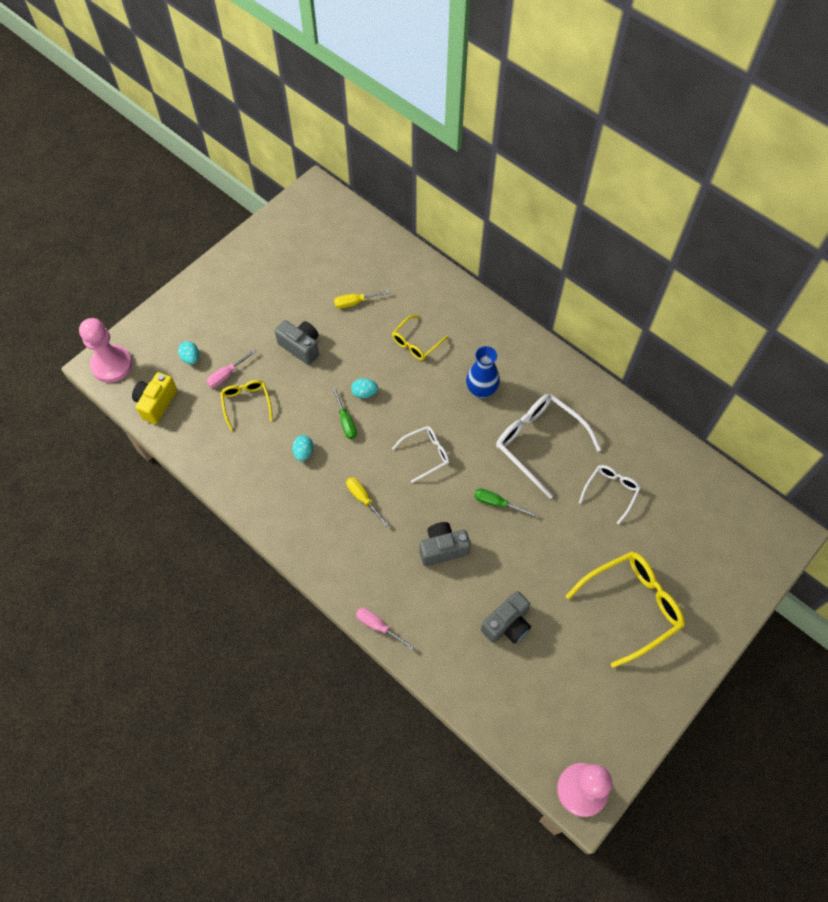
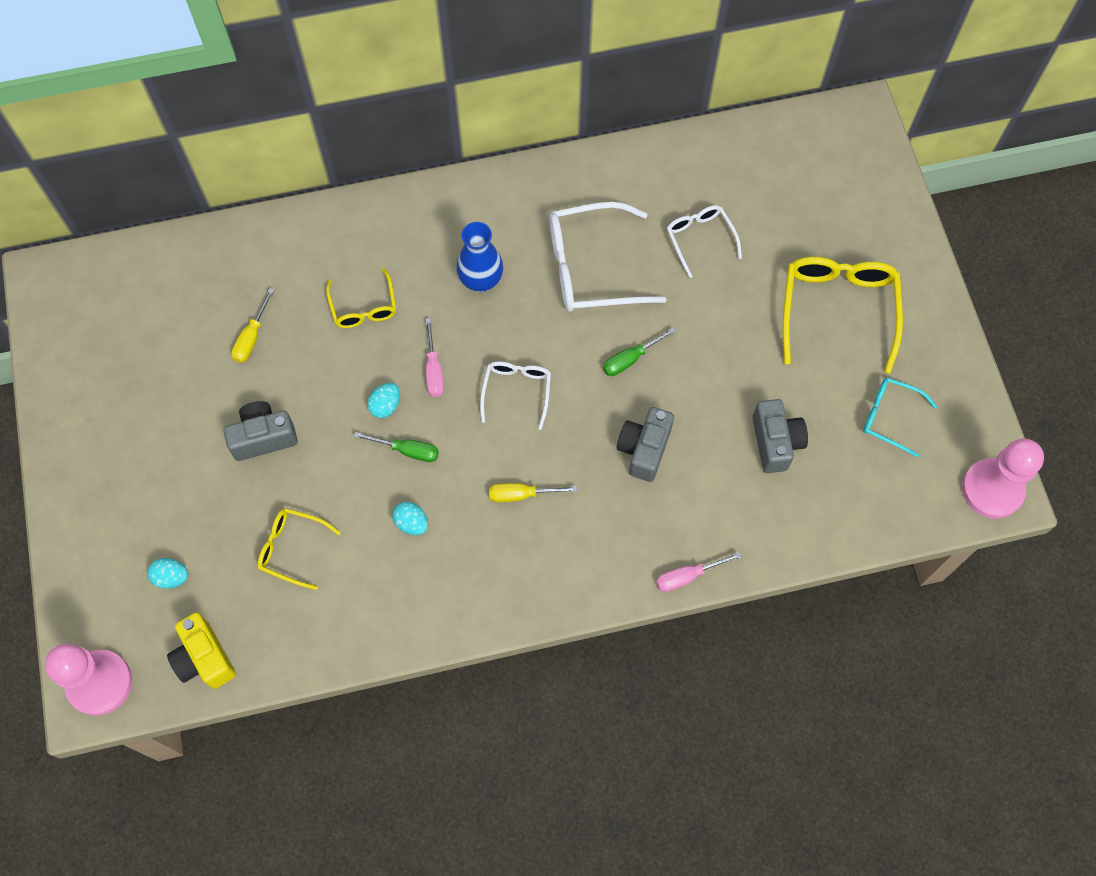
camera: 55 degrees left, 5 degrees up
pink screwdriver [206,350,256,388] -> pink screwdriver moved to [426,319,444,397]
none -> turquoise glasses [863,377,937,457]

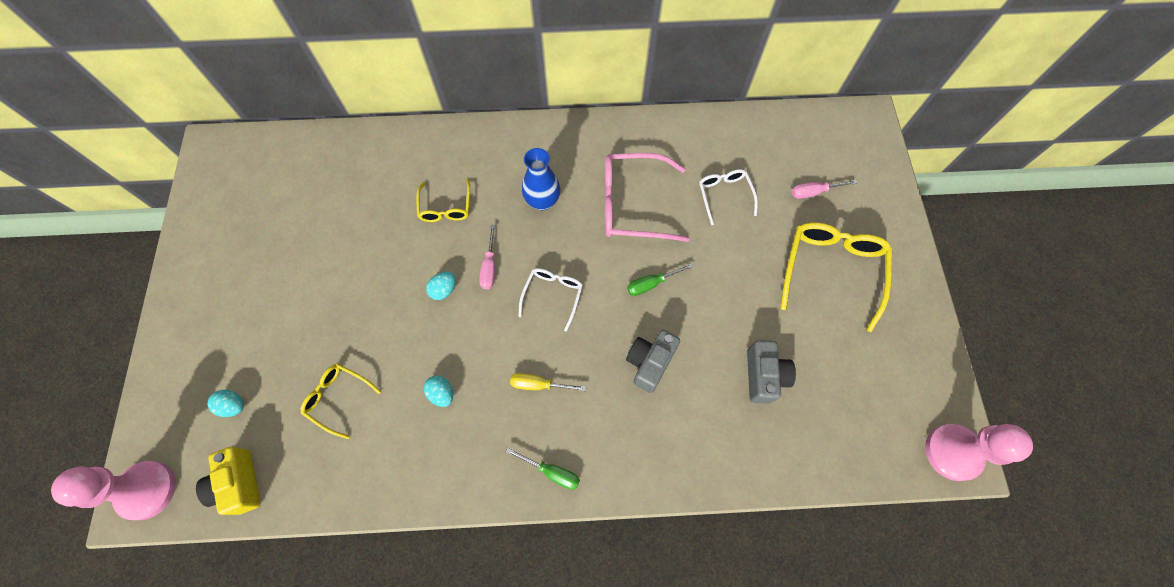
camera: 10 degrees right, 0 degrees up
grey camera [224,401,298,461] -> none
yellow screwdriver [232,288,274,363] -> none
green screwdriver [354,432,439,462] -> green screwdriver moved to [506,448,580,490]
white glasses [549,202,667,312] -> pink glasses [605,153,690,242]
pink screwdriver [656,552,742,592] -> pink screwdriver moved to [792,180,857,199]
turquoise glasses [863,377,937,457] -> none

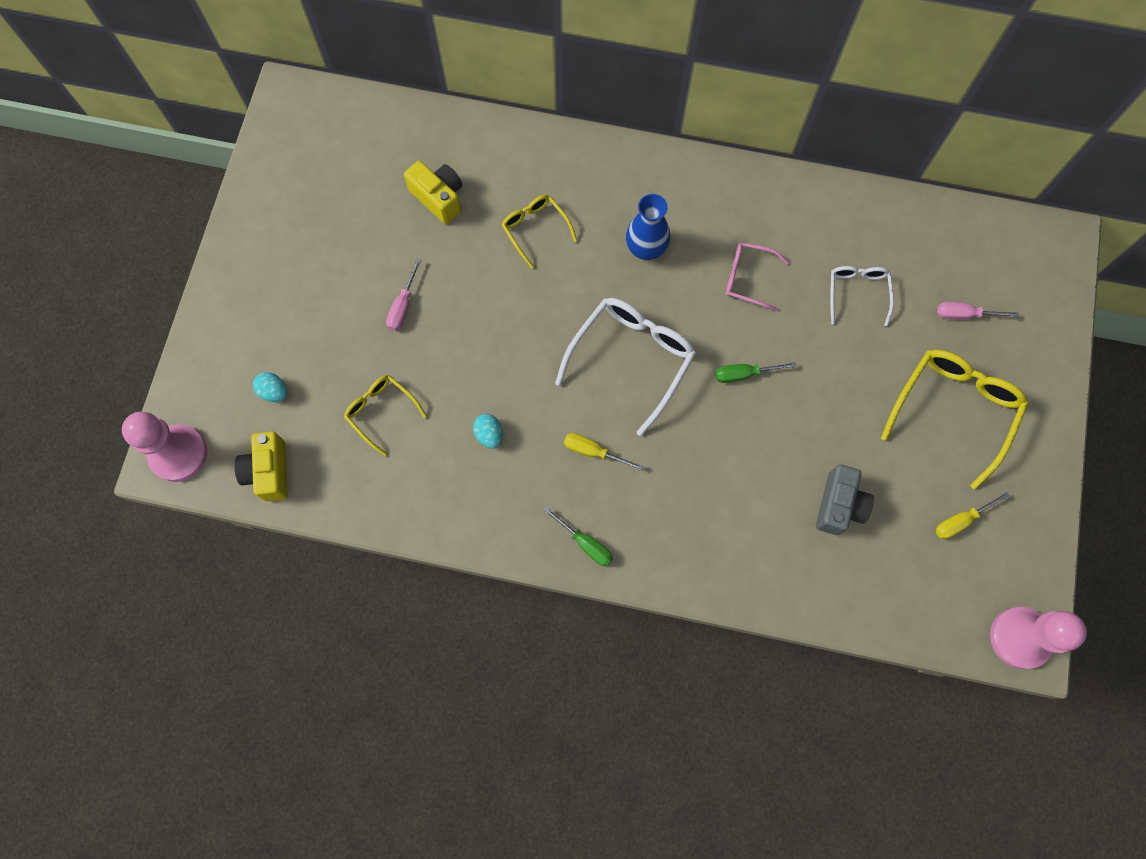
camera: 15 degrees right, 5 degrees up
yellow glasses [416,179,470,222] -> yellow glasses turned 135 degrees clockwise [502,195,577,269]
turquoise egg [426,272,456,300] -> none
pink screwdriver [479,225,495,290] -> pink screwdriver moved to [386,259,421,331]
white glasses [518,268,583,331] -> white glasses [555,298,696,436], size x1.77
pink glasses [605,153,690,242] -> pink glasses [726,242,789,311], size x0.56
grey camera [626,330,680,393] -> none
none -> yellow camera [404,161,463,224]
none -> yellow screwdriver [935,492,1010,539]

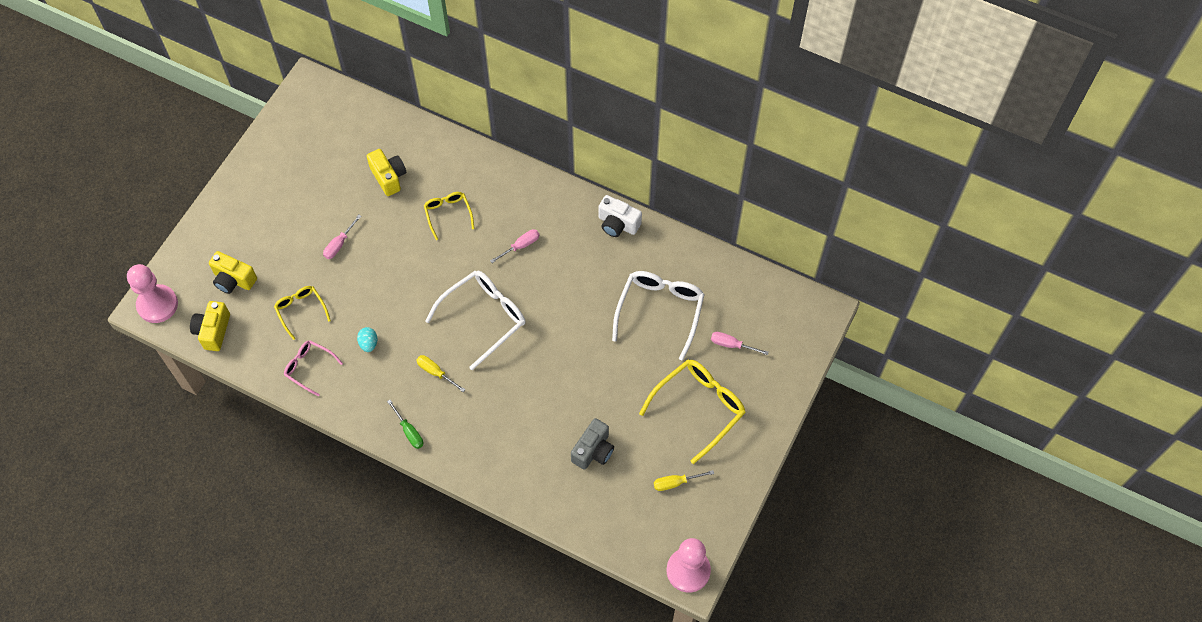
camera: 15 degrees right, 10 degrees down
turquoise egg [253,372,287,402] -> yellow camera [209,251,257,294]
blue vase [626,194,670,260] -> pink screwdriver [490,229,540,263]
green screwdriver [715,362,796,383] -> none
pink glasses [726,242,789,311] -> pink glasses moved to [284,340,343,397]
white glasses [830,266,894,326] -> white glasses [612,271,705,361], size x1.77
none -> white camera [598,195,642,237]

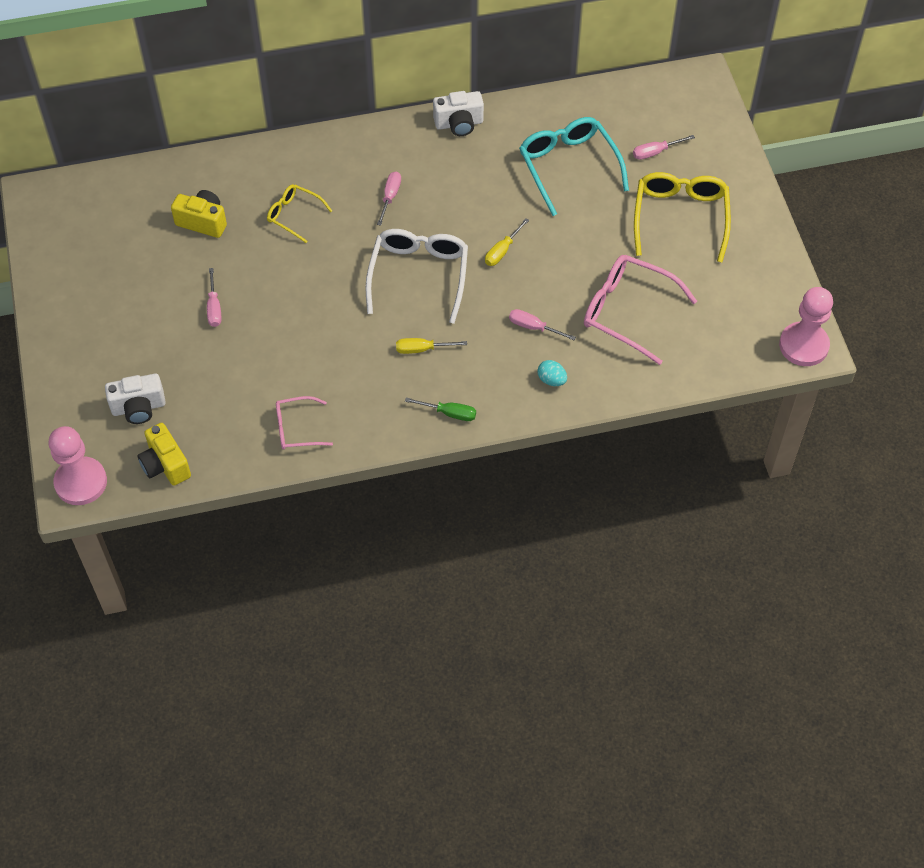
camera: 40 degrees left, 5 degrees down
yellow camera [209,251,257,294] -> white camera [105,373,166,424]
yellow glasses [274,286,331,340] -> none
turquoise egg [357,327,377,352] -> turquoise egg moved to [537,360,567,386]
grey camera [571,418,614,470] -> pink glasses [584,255,697,365]
white glasses [612,271,705,361] -> turquoise glasses [519,117,629,216]
yellow screwdriver [654,470,714,491] -> yellow screwdriver moved to [485,218,529,266]
none -> pink screwdriver [509,309,576,340]

